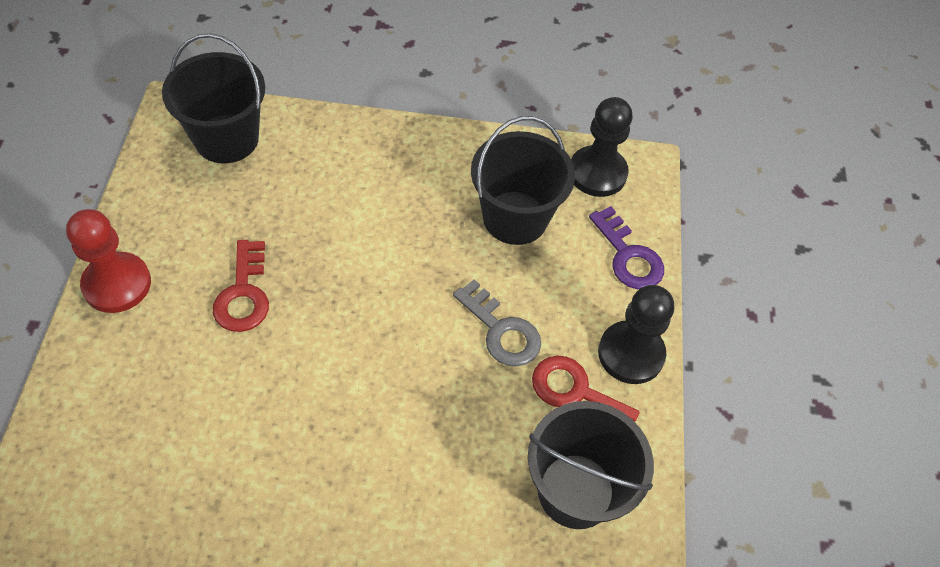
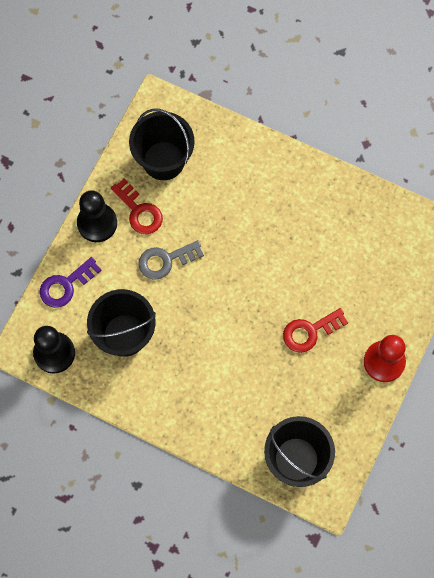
camera: 155 degrees left, 15 degrees up
red key [213,240,269,332] -> red key turned 135 degrees counterclockwise [283,308,348,353]
grey key [453,280,541,367] -> grey key turned 90 degrees counterclockwise [138,240,204,280]
purple key [589,206,664,289] -> purple key turned 120 degrees counterclockwise [40,257,101,308]

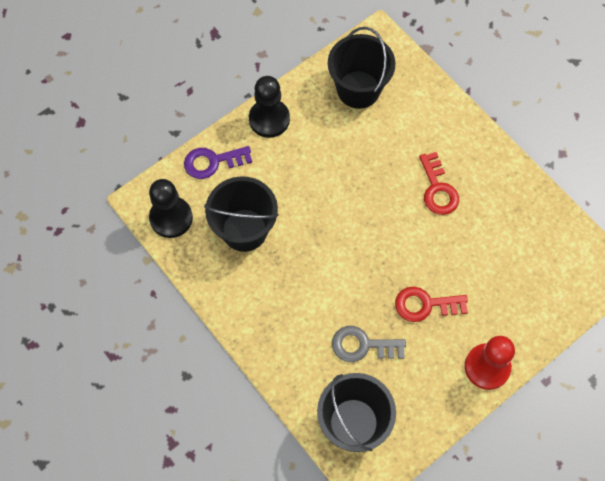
camera: 25 degrees right, 5 degrees down
red key [111,178,163,234] -> red key moved to [419,152,459,215]
grey key [138,240,204,280] -> grey key moved to [332,326,406,362]

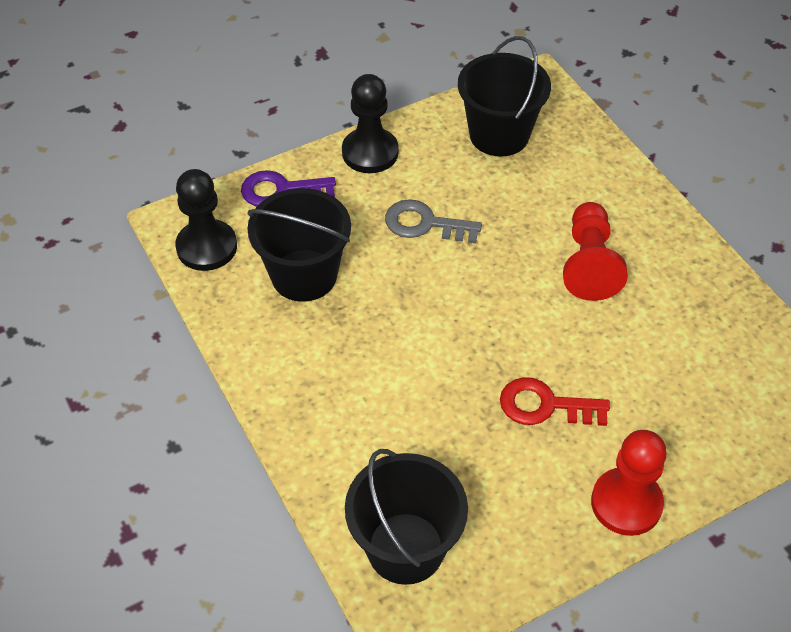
camera: 10 degrees right, 15 degrees down
grey key [332,326,406,362] -> grey key moved to [385,199,482,243]
red key [419,152,459,215] -> red pawn [563,202,628,301]

